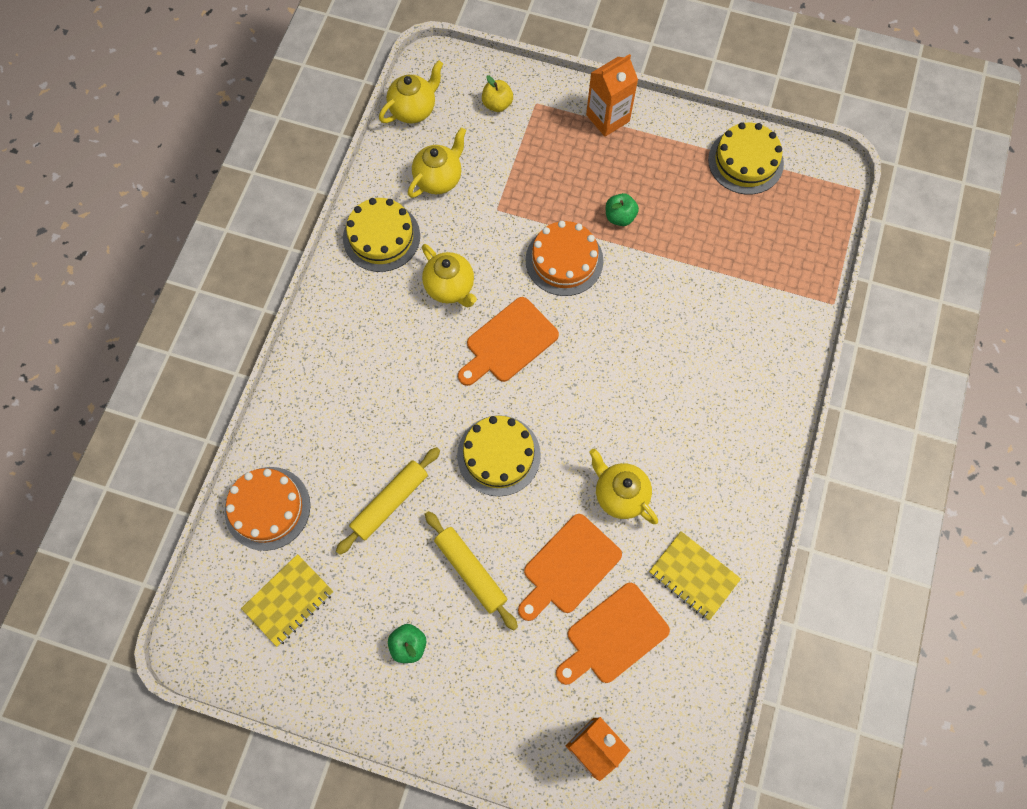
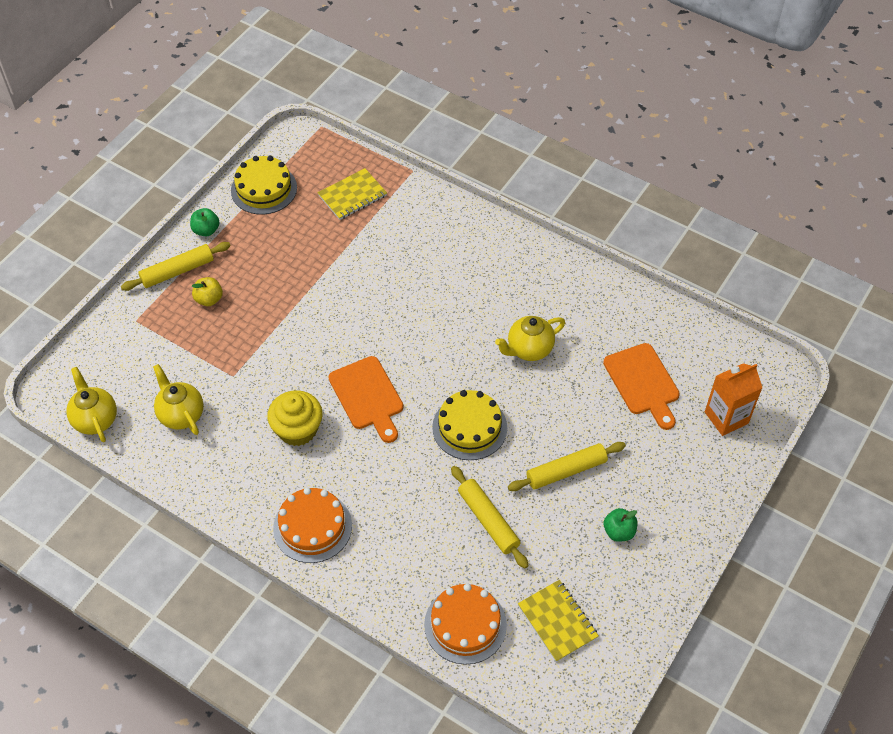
camera: 75 degrees left, 15 degrees down
yellow cake [343,198,420,272] -> none
yellow teapot [422,244,477,307] -> yellow cupcake [267,390,323,446]
yellow apple [482,75,513,112] -> yellow apple moved to [192,277,223,306]
orange cutting board [518,514,622,621] -> none
orange cake [525,221,604,296] -> orange cake moved to [273,488,352,563]
orange carton [586,54,638,137] -> yellow rolling pin [121,242,231,291]
green apple [606,193,639,226] -> green apple moved to [190,208,220,236]
yellow notebook [649,531,741,621] -> yellow notebook moved to [318,168,387,220]

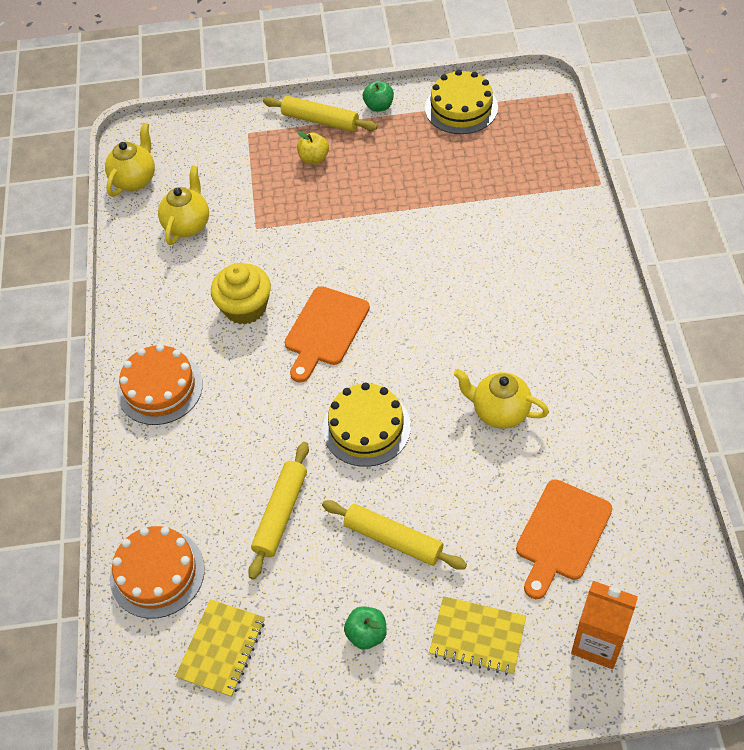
camera: 55 degrees right, 0 degrees up
yellow notebook [318,168,387,220] -> yellow notebook moved to [429,596,526,675]

